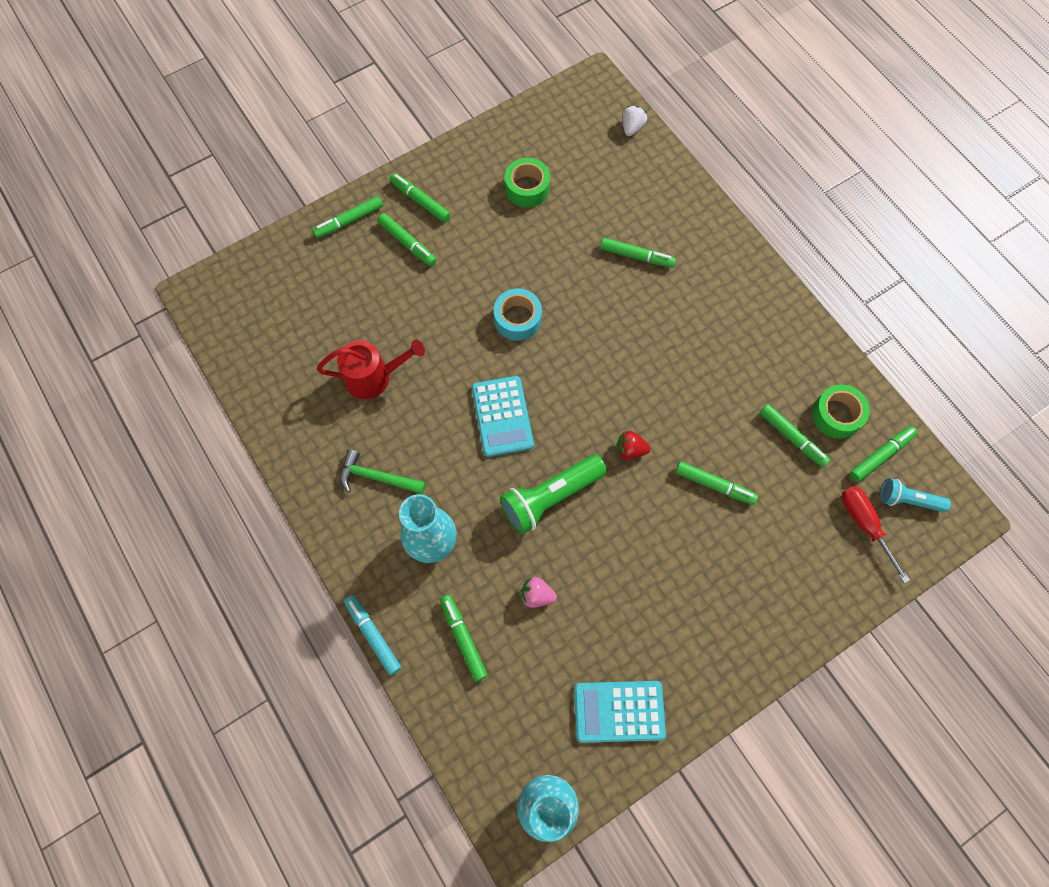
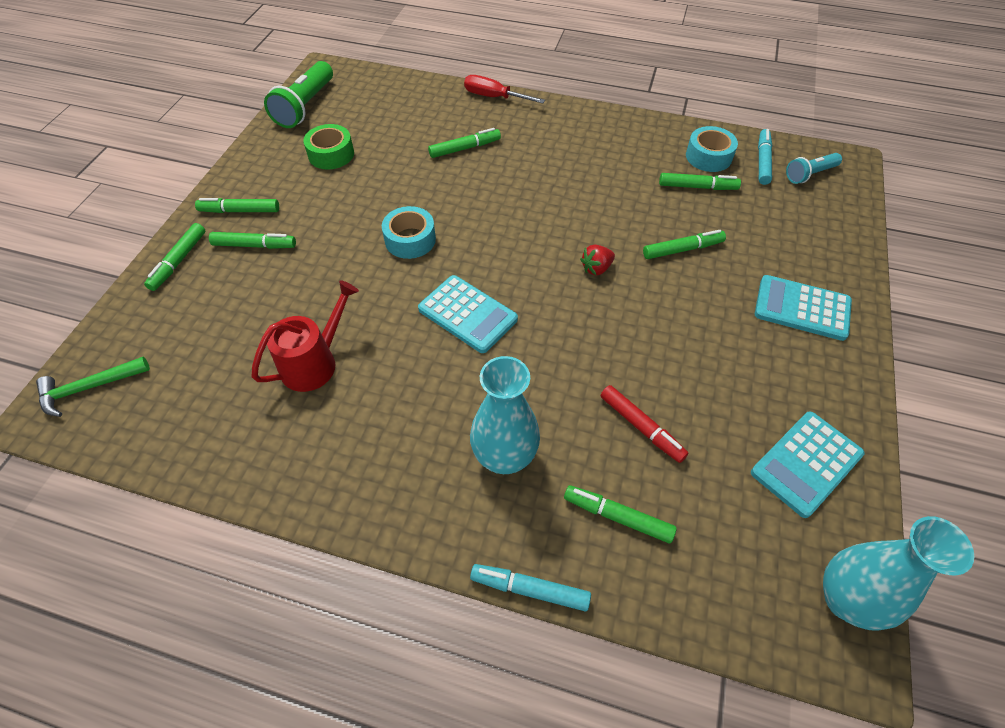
camera: 40 degrees left, 15 degrees down
green hammer [340,449,426,494] -> green hammer moved to [36,357,150,417]
green flashlight [500,454,607,535] -> green flashlight moved to [264,61,333,128]
pink strawberry [521,577,557,608] -> red marker [601,385,688,463]
white strawberry [622,106,647,136] -> none
green tape [812,384,870,439] -> turquoise tape [686,126,738,172]
red screwdriver [842,486,910,583] -> red screwdriver moved to [464,75,545,103]
green marker [850,426,917,482] -> turquoise marker [758,129,772,185]
none -> turquoise calculator [755,275,852,341]

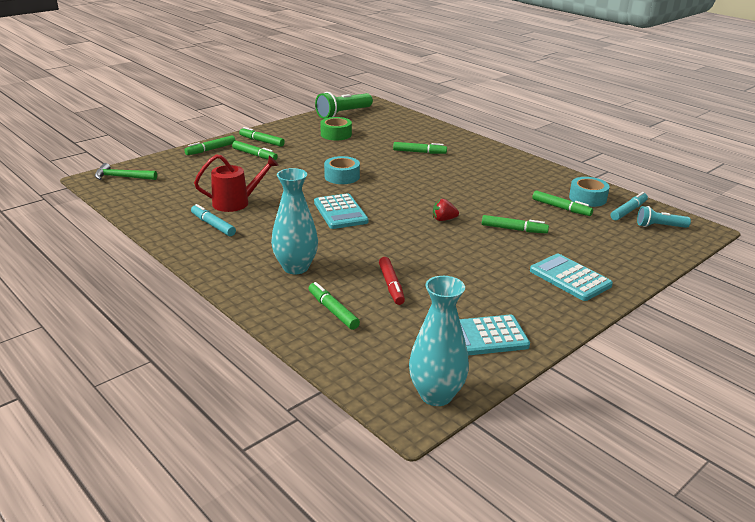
camera: 30 degrees right, 25 degrees down
red screwdriver [464,75,545,103] -> none
turquoise marker [470,564,591,611] -> turquoise marker moved to [191,204,236,236]

